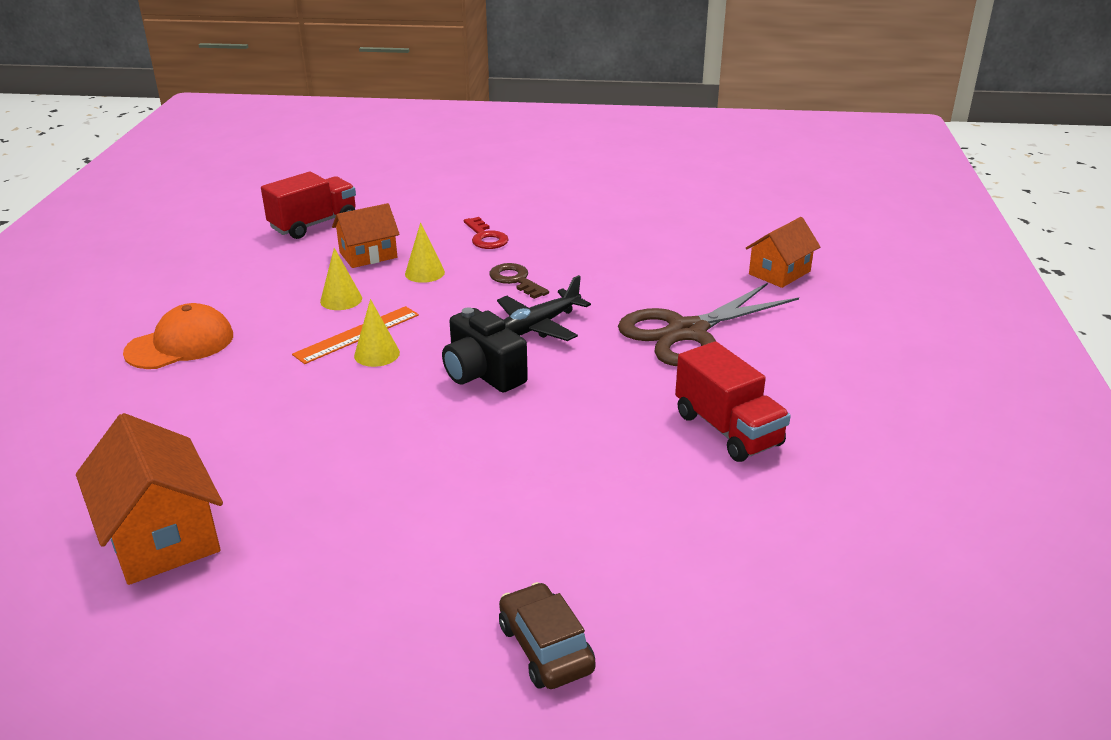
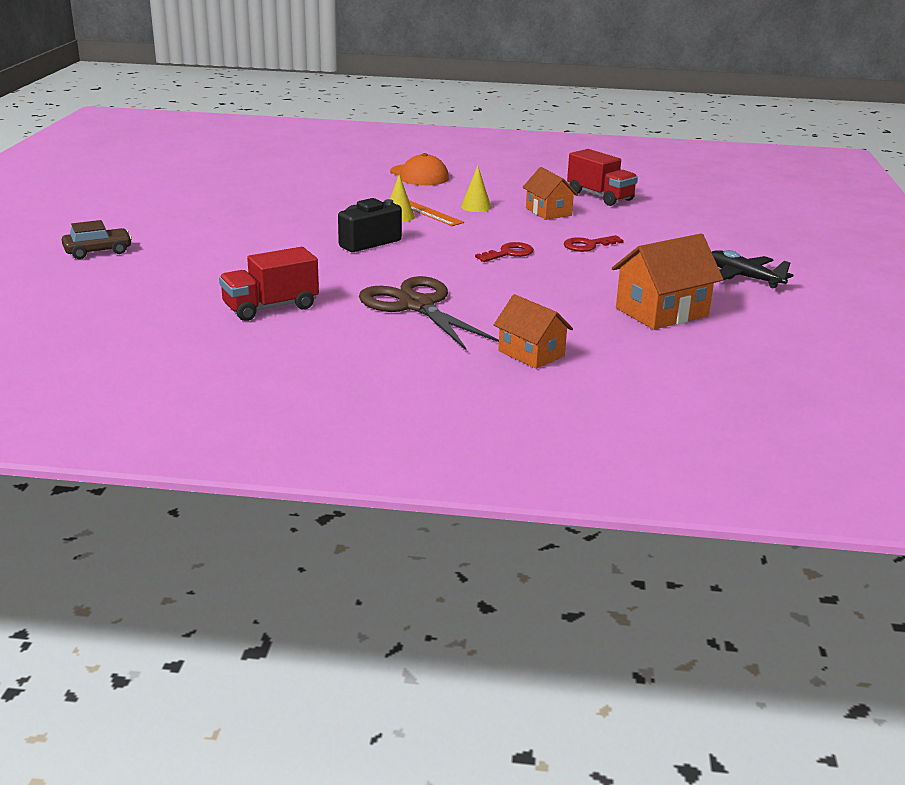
camera: 90 degrees right, 5 degrees down
orange house [76,413,223,585] -> orange house moved to [612,234,723,330]
yellow cone [405,222,445,283] -> none
brown key [489,263,549,299] -> red key [475,242,534,262]
black plane [497,275,591,341] -> black plane moved to [712,250,793,288]

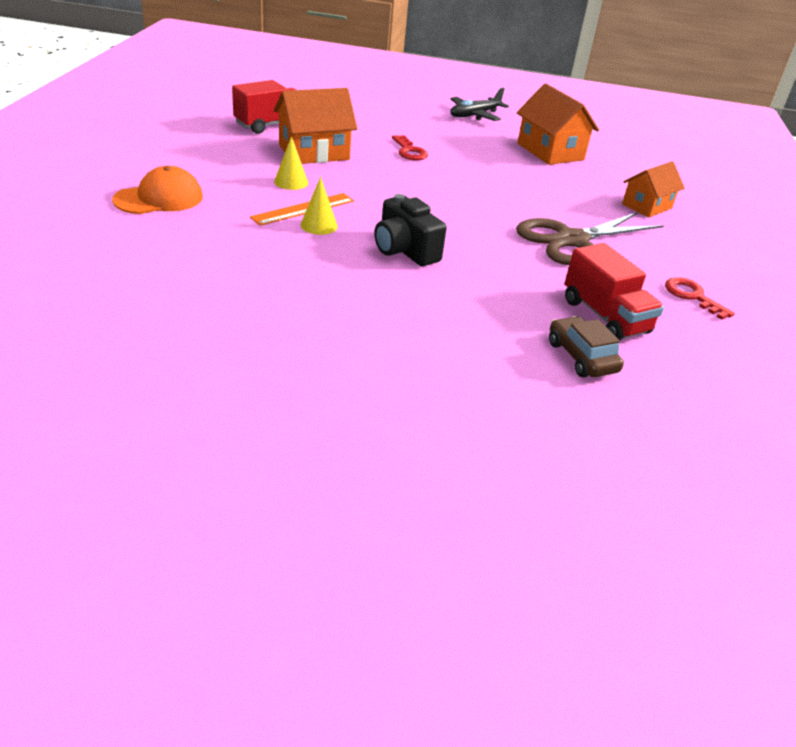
camera: 90 degrees left, 10 degrees up
brown car [62,220,132,259] -> brown car moved to [549,316,624,377]
red key [475,242,534,262] -> red key moved to [665,277,735,320]
orange house [522,167,578,220] -> orange house [274,88,357,164], size x1.51

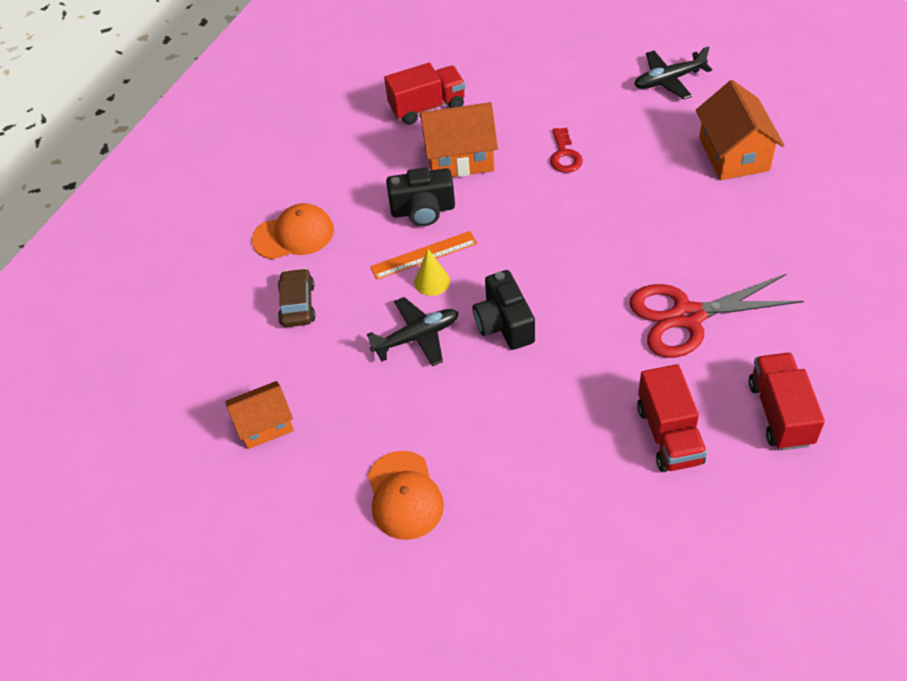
camera: 25 degrees right, 15 degrees up
yellow cone [274,136,308,190] -> black camera [386,167,455,226]
brown scissors [516,212,664,265] -> red scissors [629,274,804,358]
brown car [549,316,624,377] -> brown car moved to [278,268,316,327]
orange house [622,161,684,217] -> orange house moved to [225,381,294,449]
red key [665,277,735,320] -> red truck [749,353,825,450]
none -> black plane [367,297,459,366]
none -> orange cap [368,451,444,540]

